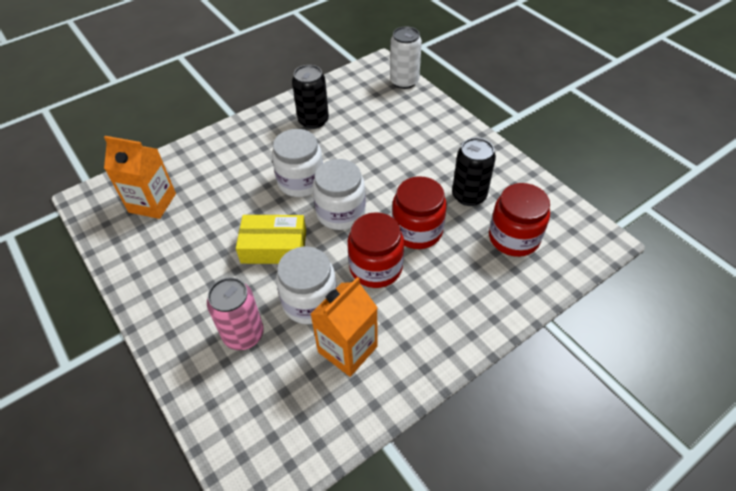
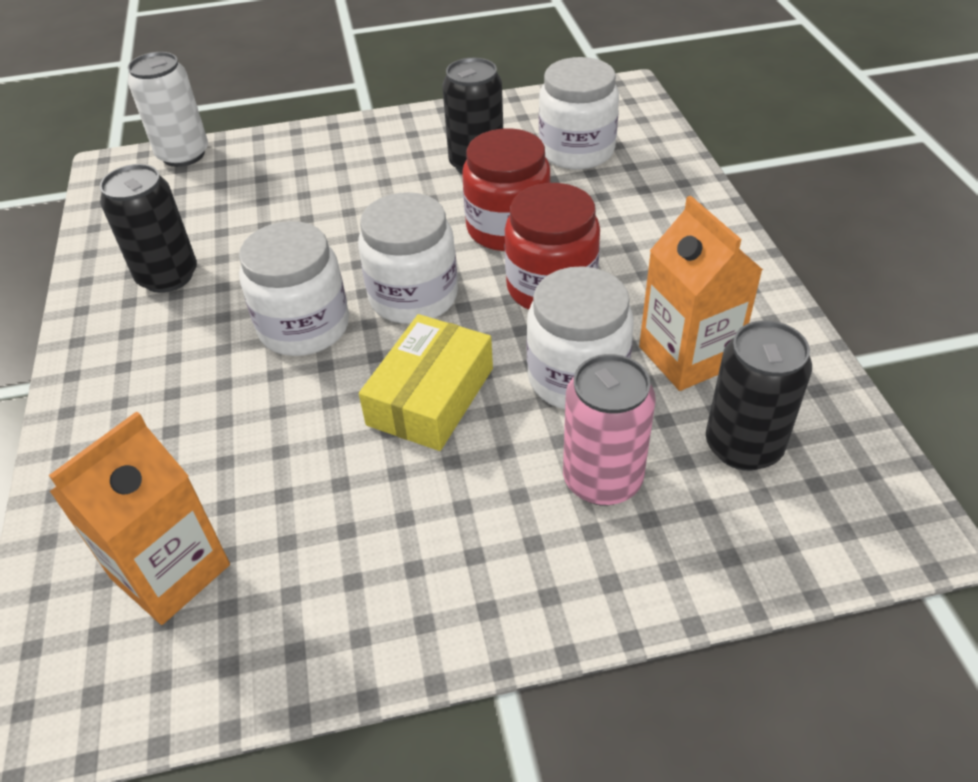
camera: 65 degrees left, 5 degrees down
red jar [489,183,550,257] -> white jar [539,57,619,169]
none -> black can [706,321,812,471]

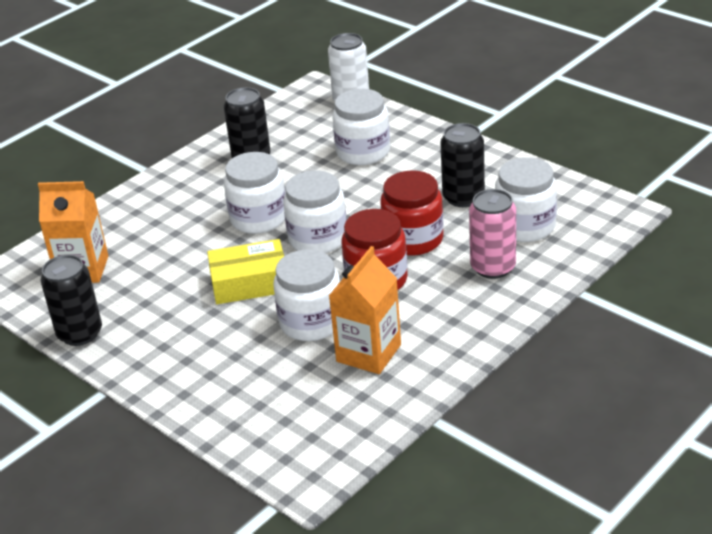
camera: 55 degrees right, 10 degrees down
pink can [563,354,656,506] -> pink can moved to [469,189,516,279]
black can [706,321,812,471] -> black can moved to [41,255,102,346]
none -> white jar [332,89,390,165]

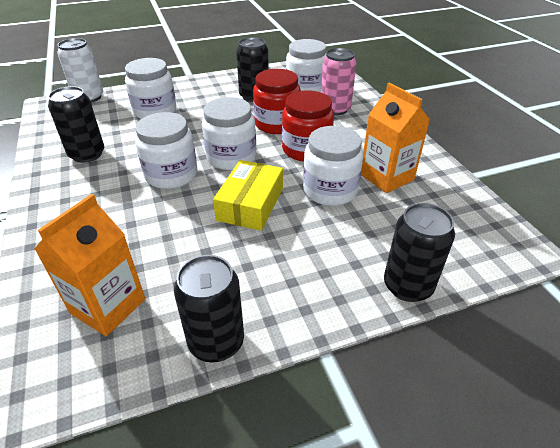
camera: 65 degrees left, 5 degrees up
none -> black can [384,203,455,302]

